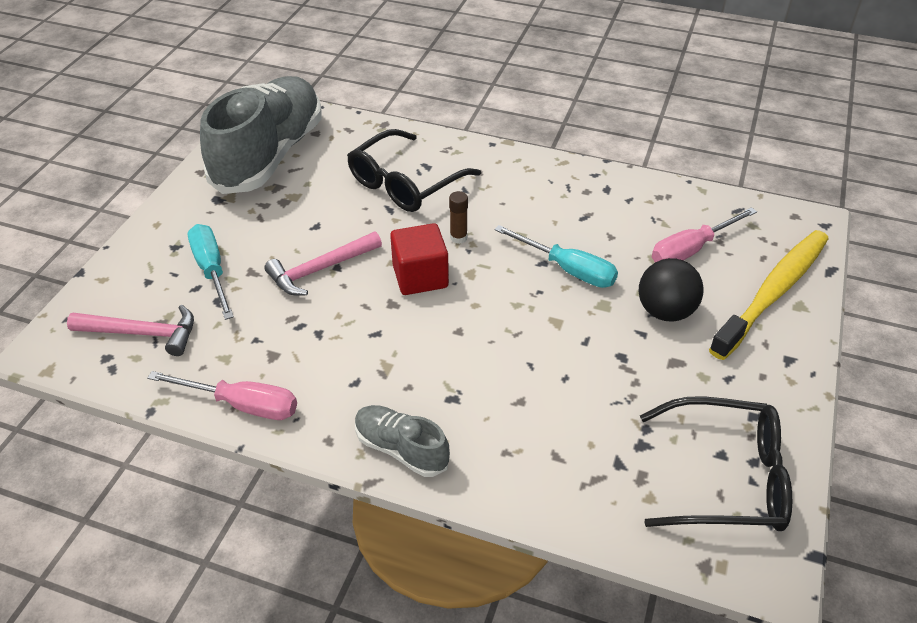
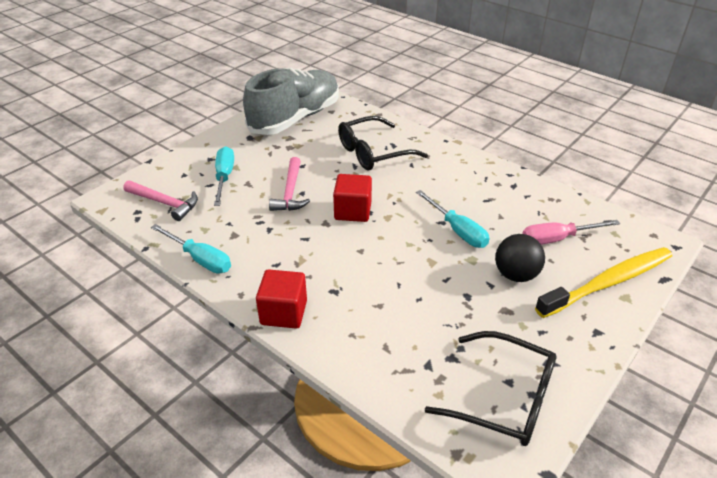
camera: 20 degrees right, 5 degrees down
pink screwdriver [147,371,297,420] -> turquoise screwdriver [151,224,231,274]
pink hammer [264,232,382,296] -> pink hammer turned 75 degrees counterclockwise [269,157,310,211]
grey shoe [355,405,450,477] -> red cube [256,269,307,329]
brown glue stick [449,191,468,244] -> none

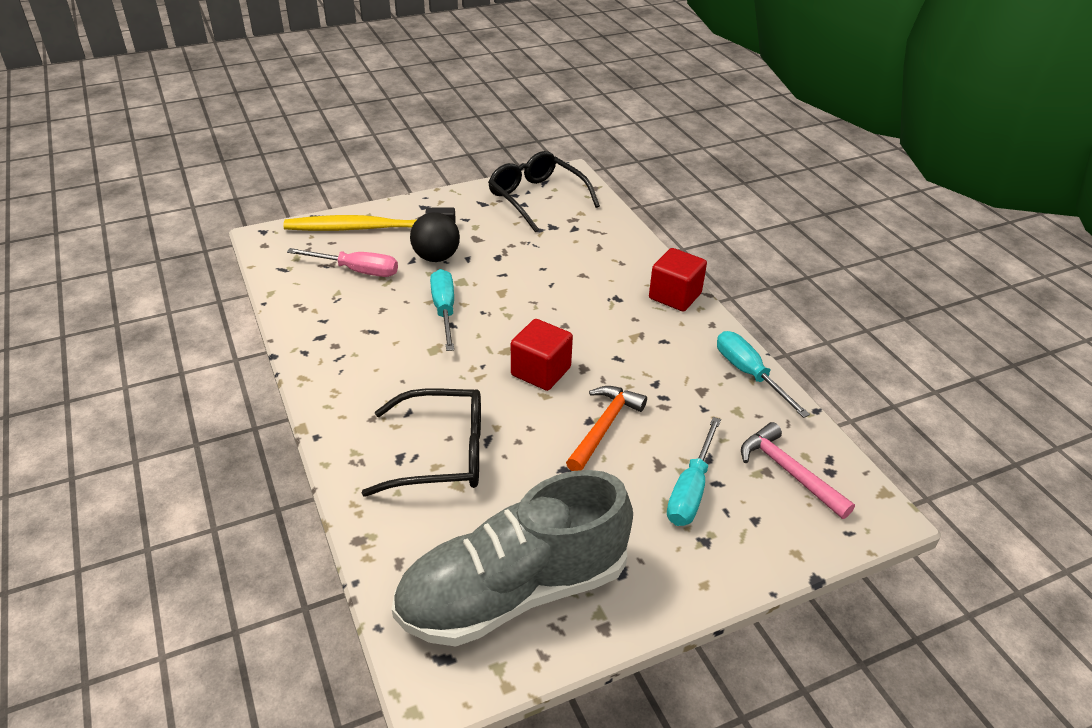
camera: 155 degrees left, 0 degrees up
pink hammer [269,157,310,211] -> orange hammer [566,386,647,471]

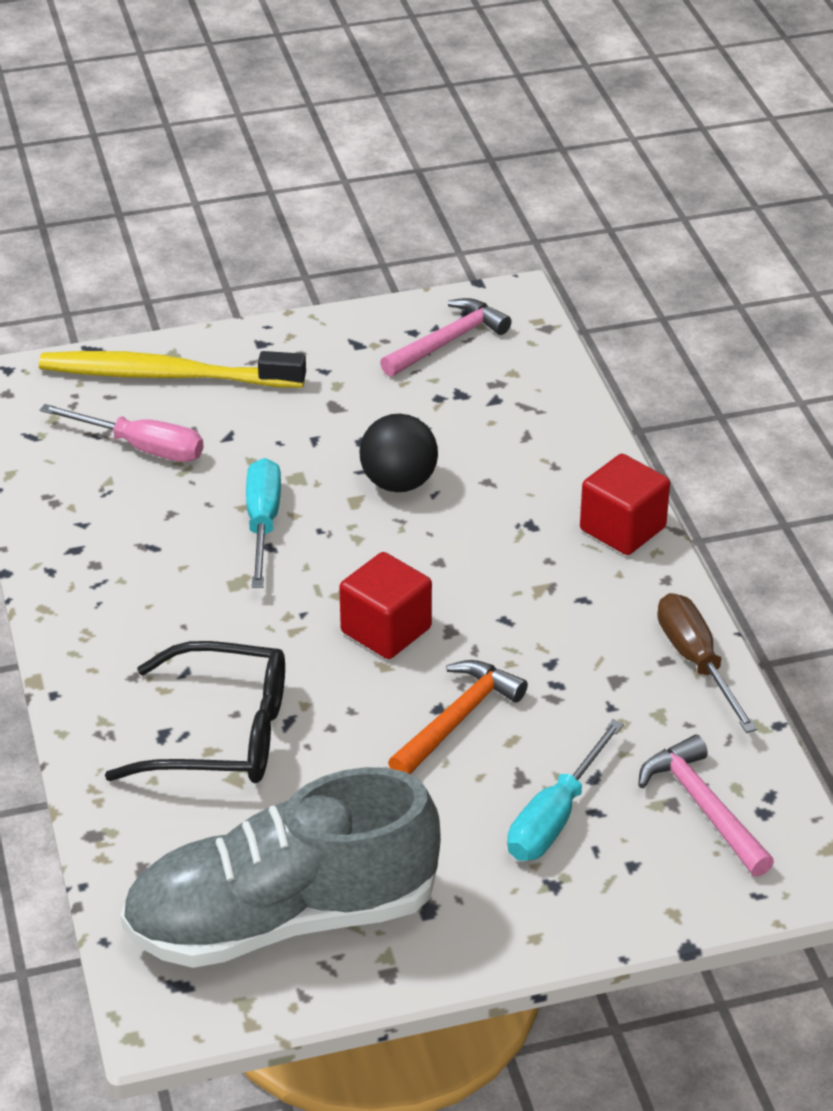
camera: 10 degrees right, 0 degrees up
black ball [410,212,460,262] -> black ball moved to [359,414,438,492]
black glasses [488,151,600,232] -> pink hammer [380,298,512,377]
turquoise screwdriver [717,331,810,418] -> brown screwdriver [657,593,757,733]

